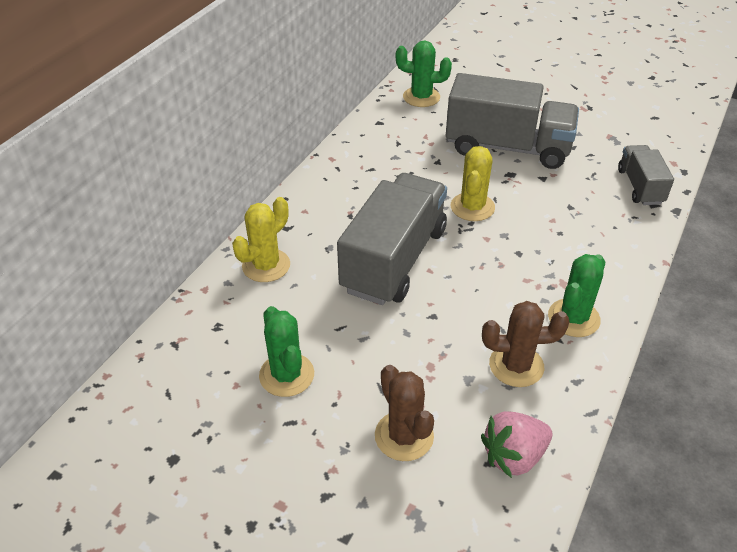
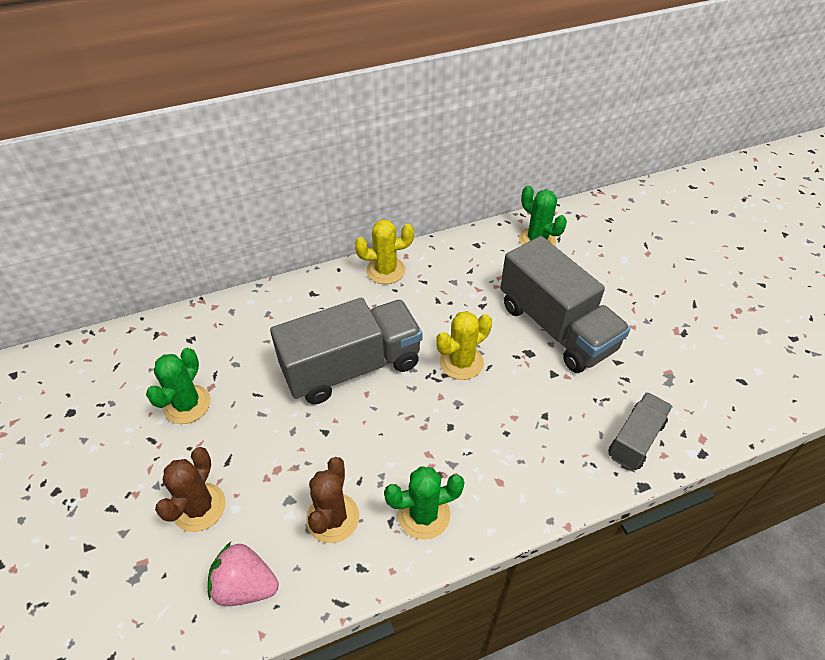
camera: 40 degrees right, 5 degrees up
yellow cactus [232,197,290,282] -> yellow cactus moved to [355,219,414,284]
brown cactus [482,301,570,387] -> brown cactus turned 60 degrees clockwise [306,457,359,543]

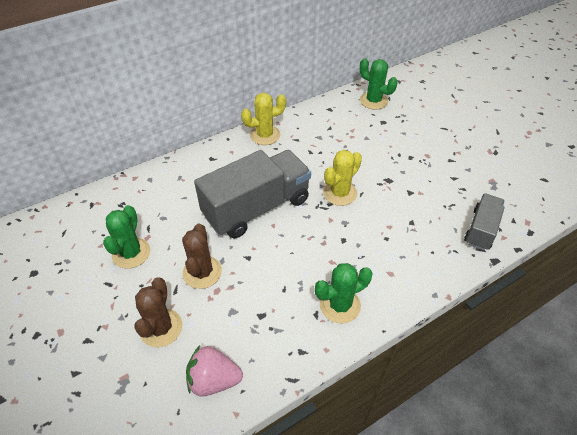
camera: 10 degrees left, 0 degrees up
brown cactus [306,457,359,543] -> brown cactus moved to [182,224,222,289]
grey truck [500,236,631,373] -> none

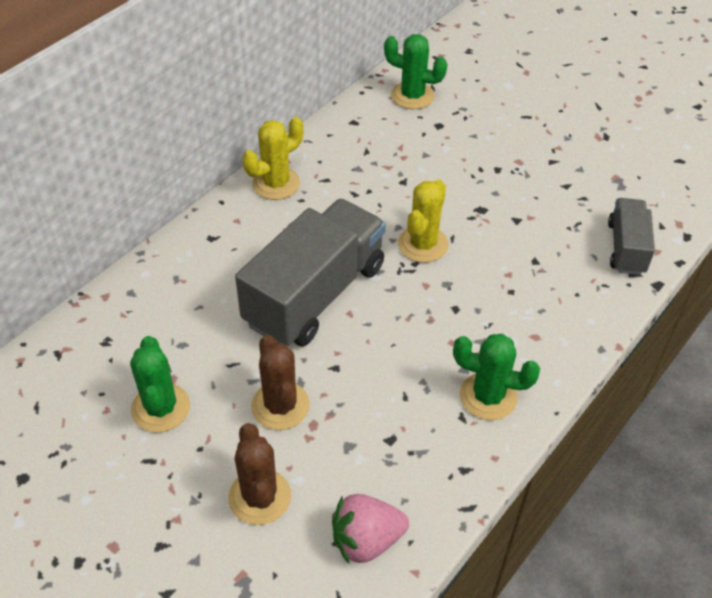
camera: 20 degrees left, 0 degrees up
green cactus [315,263,373,323] -> green cactus turned 60 degrees clockwise [453,334,540,420]

